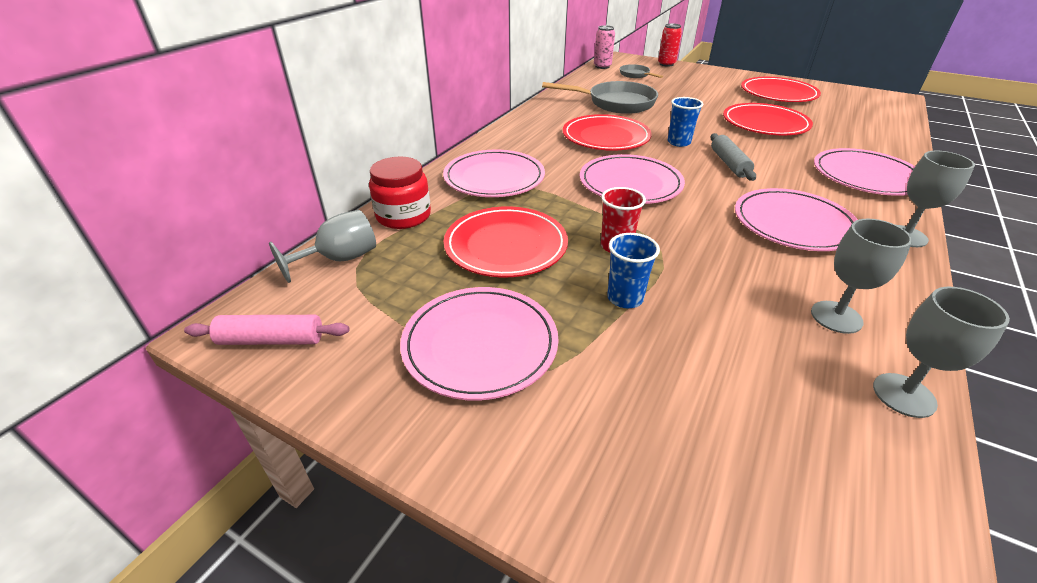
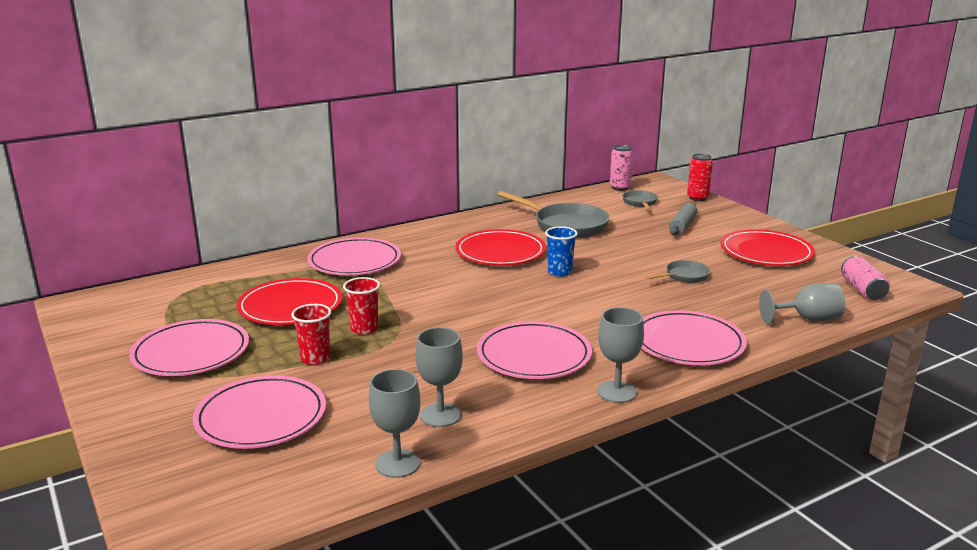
camera: 30 degrees right, 15 degrees down
pink rolling pin [184,315,349,345] -> none
grey goblet [269,210,376,283] -> grey goblet moved to [759,283,845,324]
red jar [369,157,431,229] -> none
pink plate [580,154,685,204] -> pink plate moved to [193,375,326,449]
blue cup [607,233,660,308] -> red cup [291,304,331,365]
grey rolling pin [710,133,756,181] -> grey rolling pin moved to [669,203,697,235]
red plate [723,103,813,136] -> grey pan [646,260,710,283]
none -> pink can [841,256,890,300]

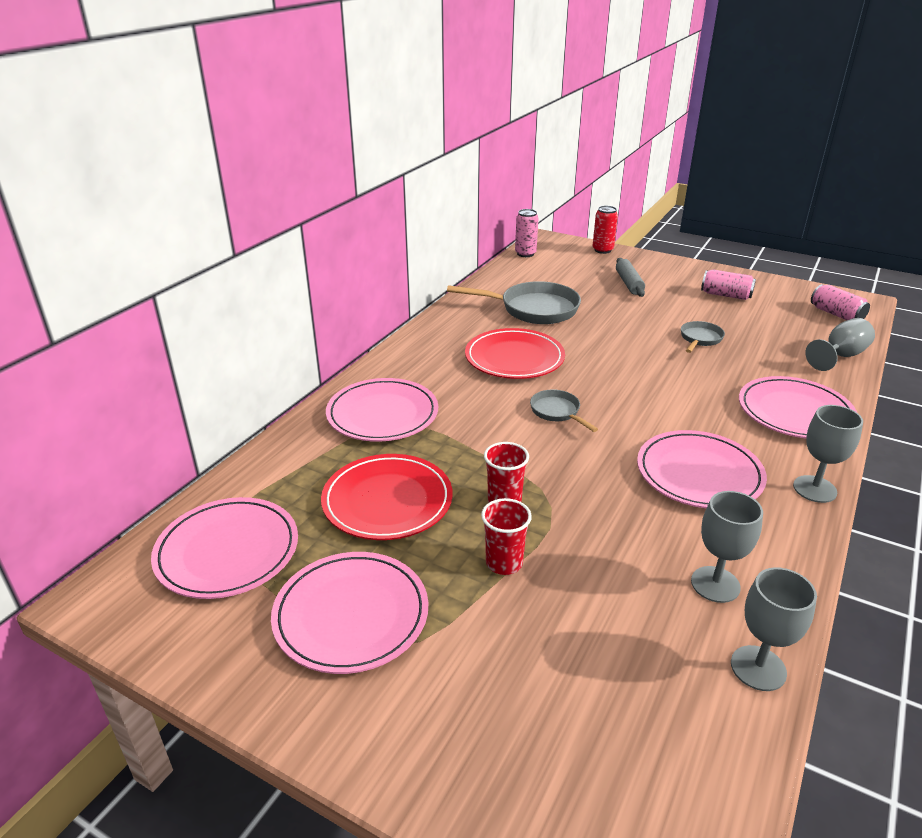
camera: 30 degrees left, 10 degrees up
pink plate [193,375,326,449] -> pink plate moved to [151,497,298,599]
blue cup [545,226,578,277] -> none
grey pan [622,190,658,210] -> grey pan moved to [530,389,598,432]
red plate [721,229,815,266] -> pink can [701,269,756,300]

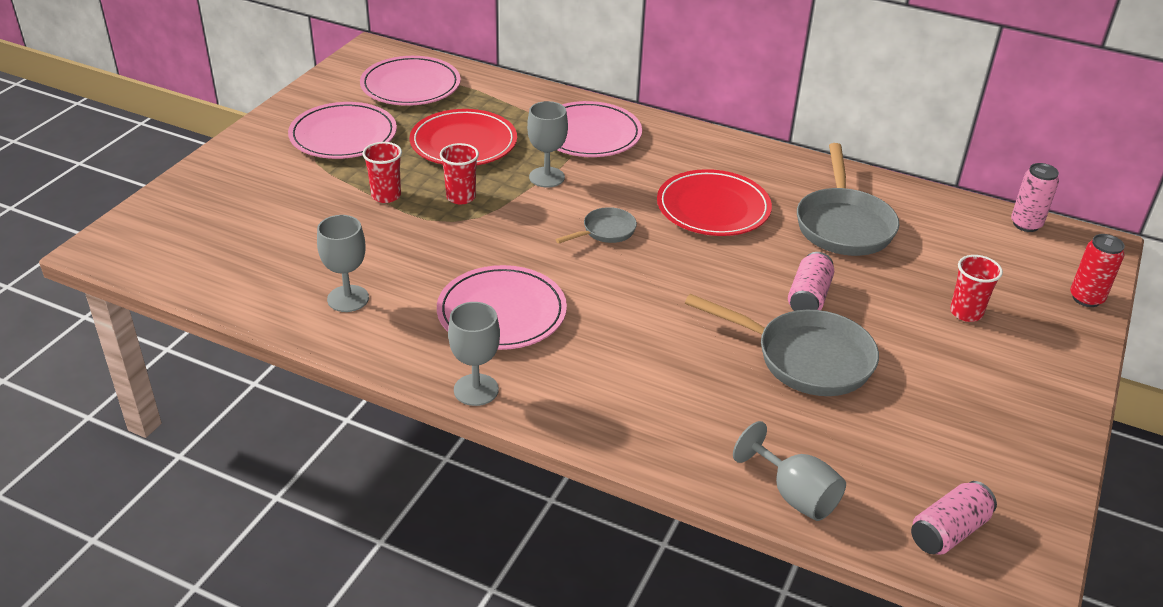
camera: 85 degrees right, 5 degrees up
grey rolling pin [616,258,645,297] -> red cup [950,255,1003,322]
grey pan [681,321,725,353] -> grey pan [685,294,879,396], size x1.93
pink can [701,269,756,300] -> pink can moved to [788,252,834,311]
grey goblet [731,567,817,691] -> grey goblet moved to [527,101,568,187]
pink plate [739,376,857,438] -> none

